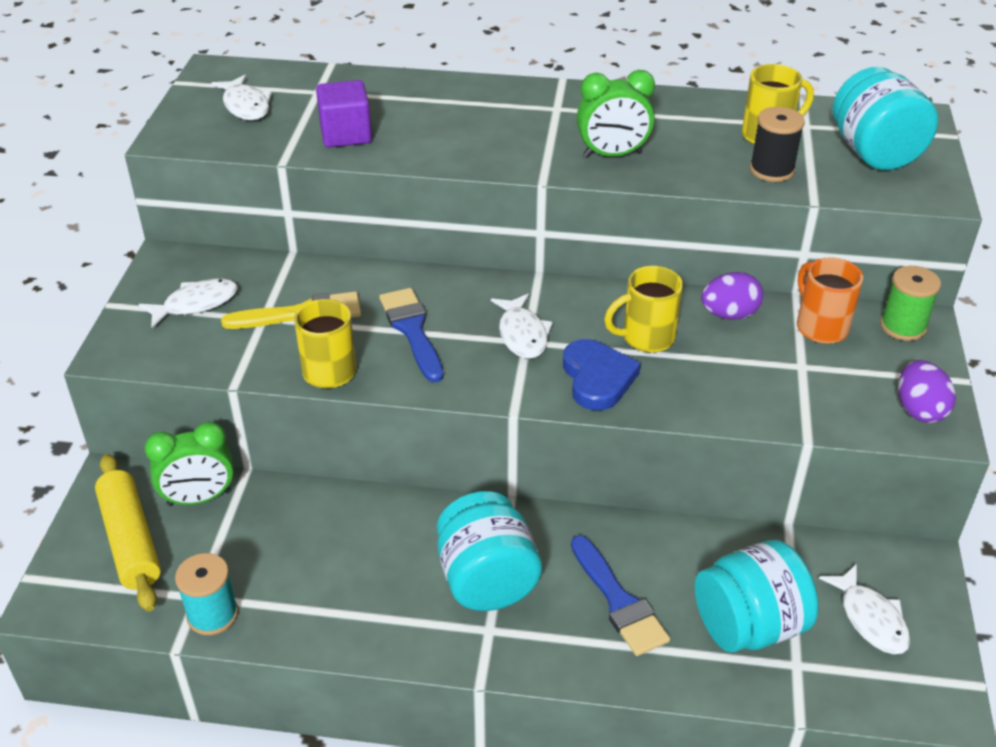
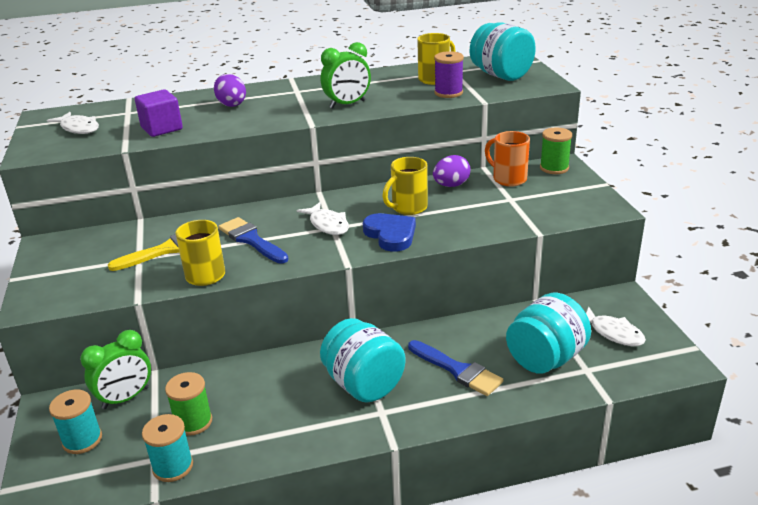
camera: 20 degrees left, 10 degrees down
yellow rolling pin [95,454,161,612] -> turquoise spool [49,389,102,454]
white fish [139,279,238,328] -> none
black spool [750,107,805,182] -> purple spool [434,51,464,98]
purple egg [898,360,956,423] -> purple egg moved to [214,74,246,107]
none -> green spool [165,372,212,436]

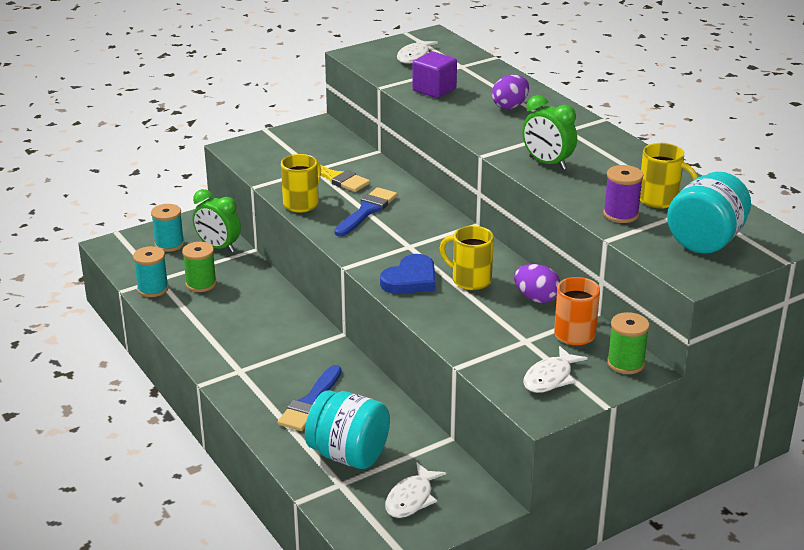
camera: 70 degrees right, 0 degrees up
white fish [297,202,349,235] -> white fish moved to [523,346,588,393]
turquoise jar [320,318,406,402] -> none

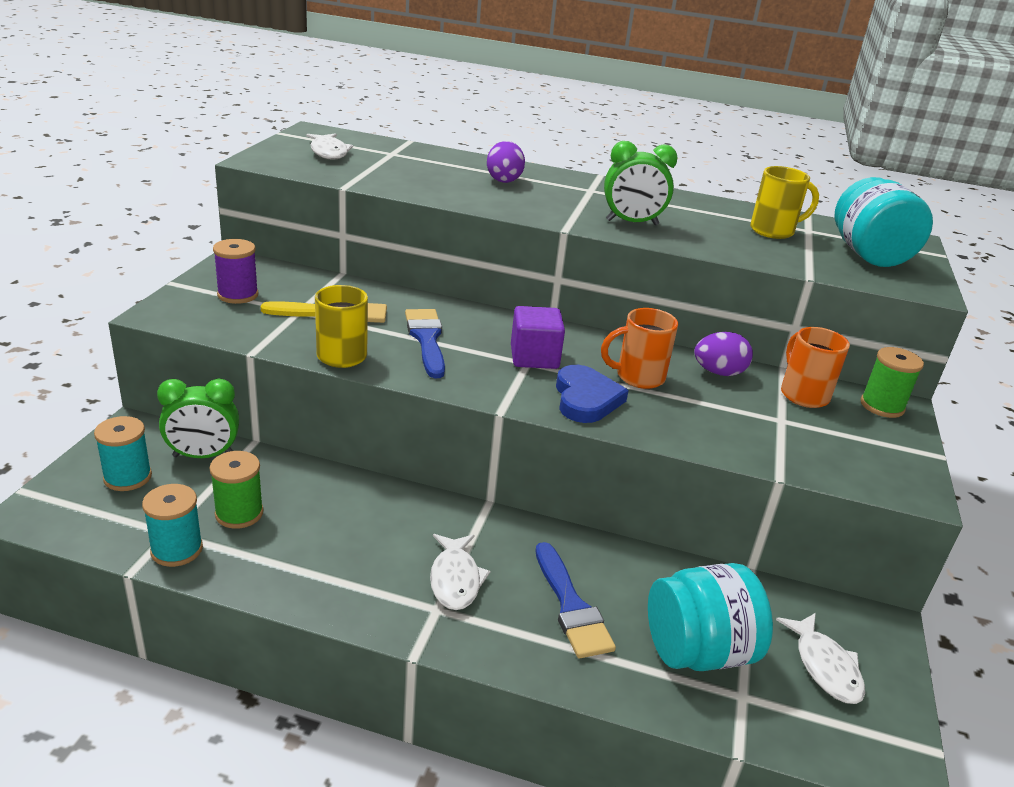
camera: 45 degrees left, 0 degrees up
purple cube [413,51,457,98] -> purple cube moved to [511,306,565,369]
yellow mug [440,226,494,290] -> orange mug [601,308,678,389]
white fish [523,346,588,393] -> white fish moved to [430,534,490,610]
purple spool [603,165,643,223] -> purple spool moved to [213,239,258,304]

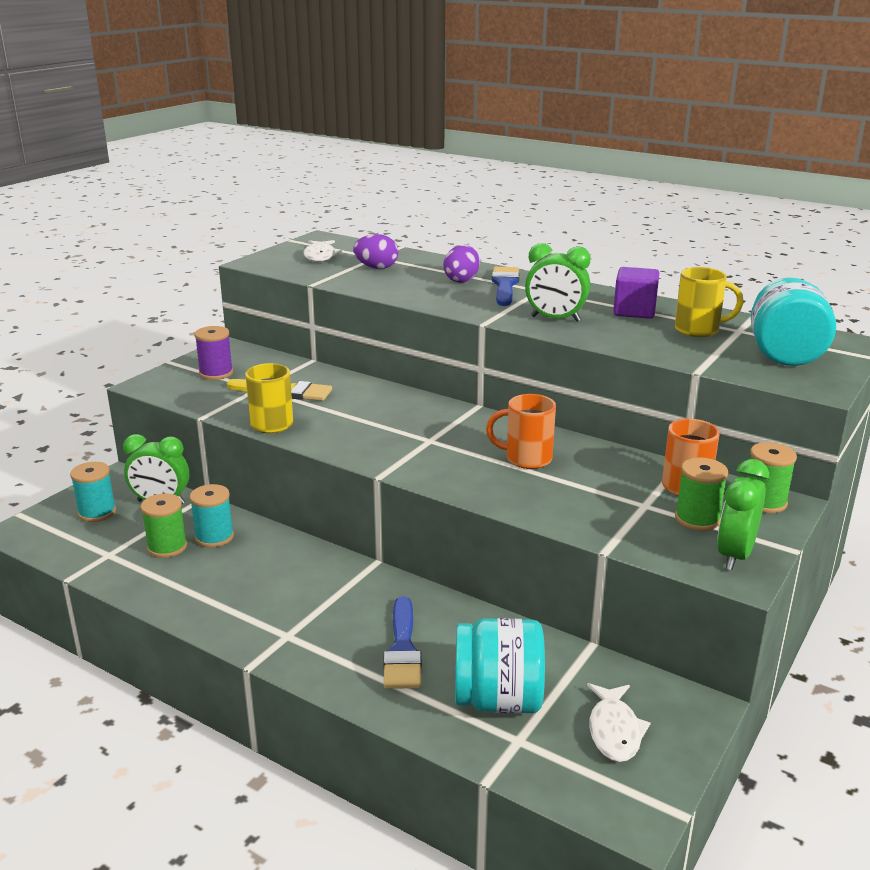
camera: 20 degrees right, 5 degrees down
turquoise spool [142,484,203,567] -> turquoise spool moved to [190,484,234,548]
blue brush [405,309,445,378] -> blue brush moved to [492,267,519,306]
white fish [430,534,490,610] -> none
purple cube [511,306,565,369] -> purple cube moved to [613,267,659,319]
blue heart [556,365,629,423] -> none
purple egg [694,332,753,376] -> purple egg moved to [353,234,398,269]
none -> green spool [675,457,728,531]
none -> green clock [717,459,769,570]

